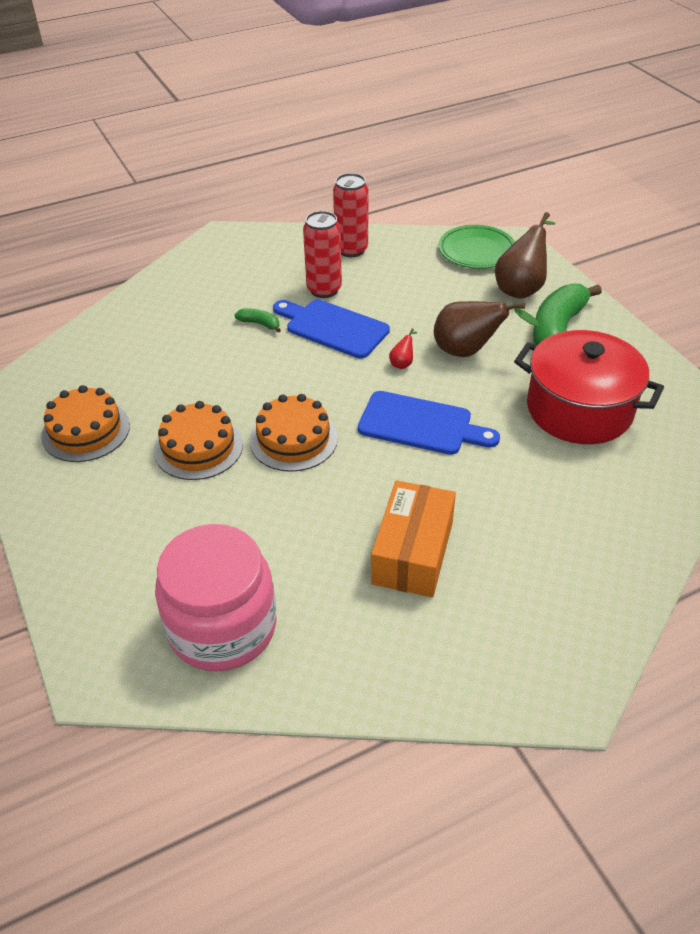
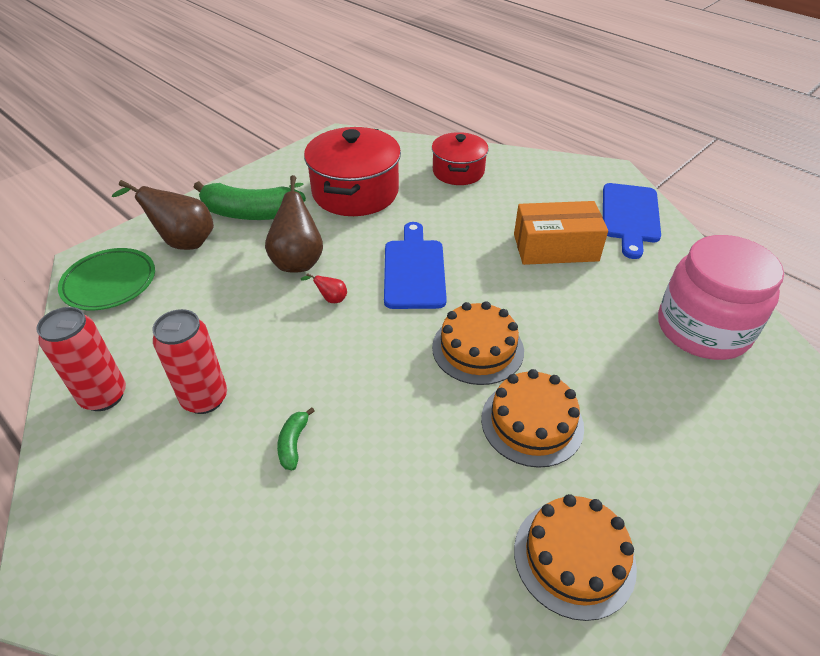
camera: 110 degrees left, 0 degrees up
blue cutting board [273,299,390,359] -> blue cutting board moved to [603,183,661,259]
none -> red pot [432,132,489,185]

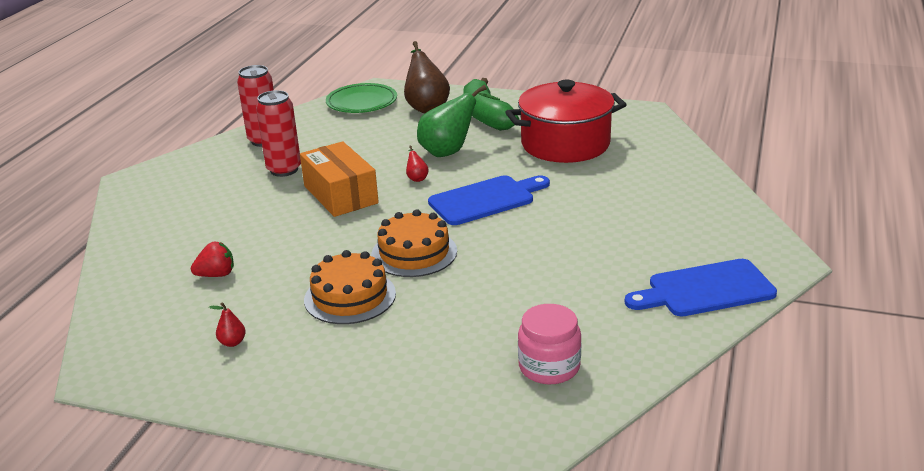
camera: 65 degrees right, 15 degrees down
brown pear [265,175,323,273] -> green pear [417,85,500,157]
green banana [277,407,315,470] -> none
red pot [432,132,489,185] -> none
orange box [514,201,608,265] -> orange box moved to [300,141,379,217]
orange cake [514,494,637,621] -> red pear [209,302,246,347]
pink jar [658,235,784,360] -> pink jar [518,304,581,384], size x0.58
none -> red strawberry [191,242,234,277]

